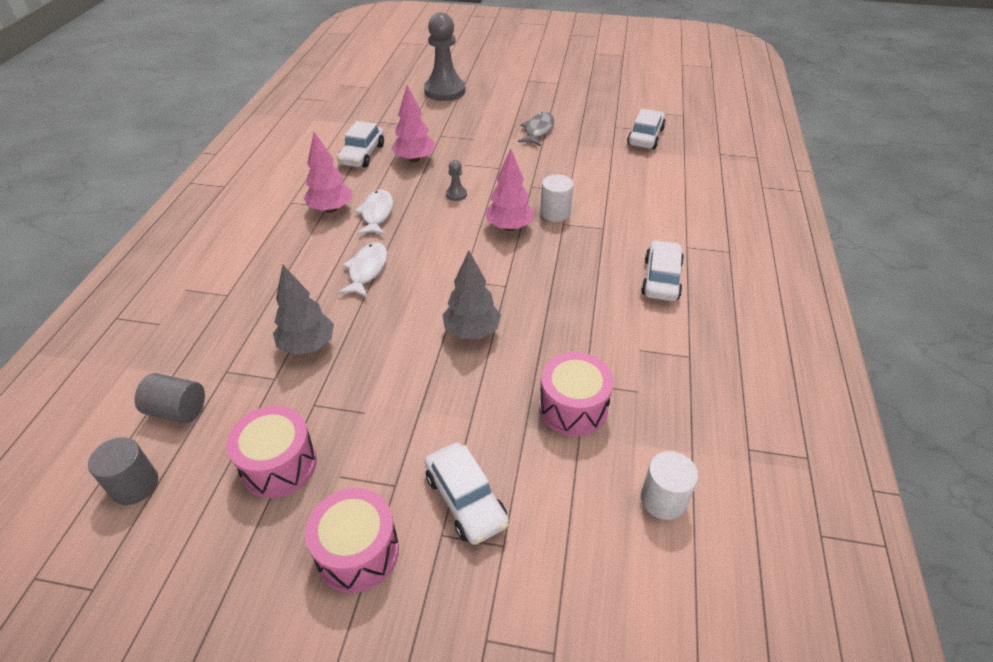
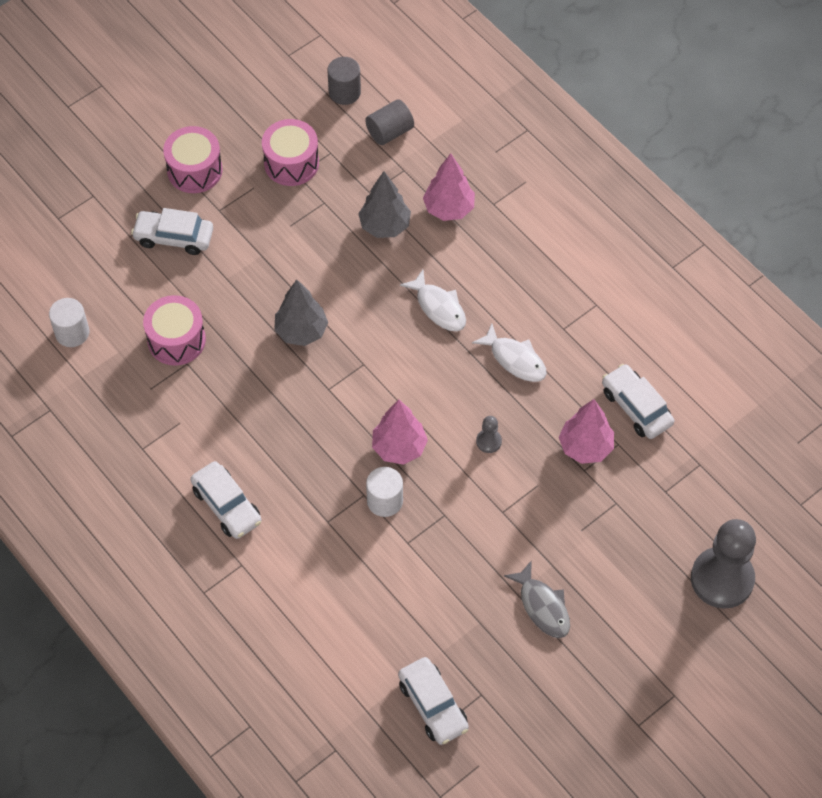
camera: 130 degrees right, 15 degrees up
pink tree [304,132,352,213] -> pink tree moved to [423,153,475,221]

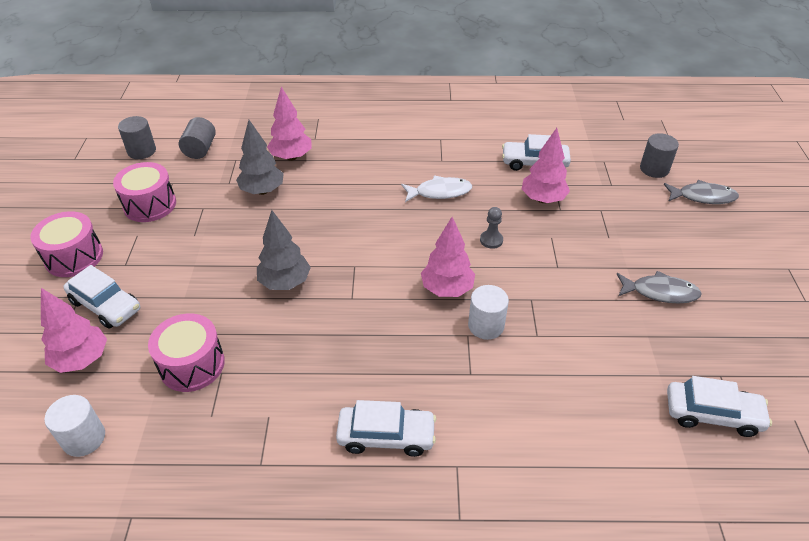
camera: 50 degrees left, 15 degrees down
white car [131,208,213,255] -> white car turned 105 degrees counterclockwise [63,265,140,329]
white fish [400,270,466,331] -> none
grey pawn [691,519,756,609] -> grey fish [664,180,739,204]
none -> pink tree [41,288,107,373]
none -> grey cylinder [640,133,679,178]

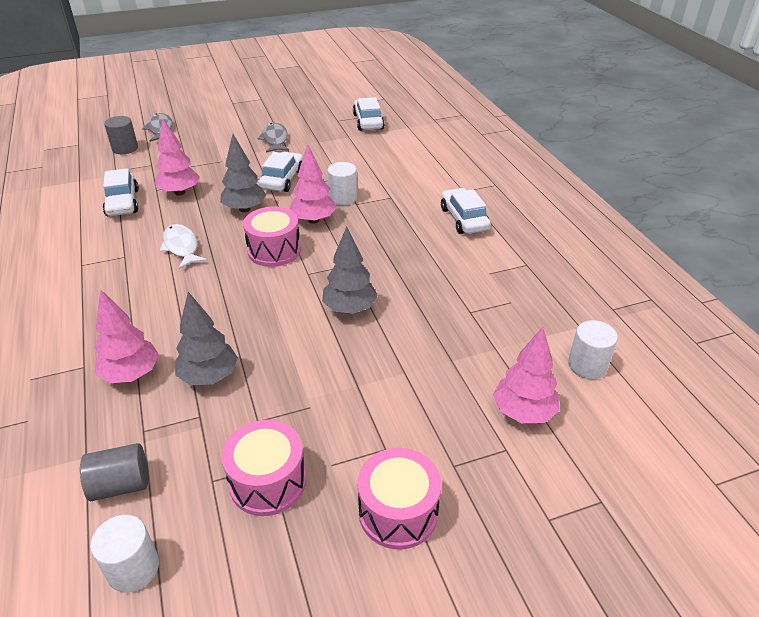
camera: 110 degrees left, 5 degrees down
white car [63,265,140,329] -> white car moved to [259,152,303,192]
grey cylinder [118,116,156,159] -> white cylinder [90,515,159,593]
pink drum [148,313,225,392] -> pink drum moved to [243,207,301,267]
grey pawn [480,207,503,249] -> grey tree [220,134,266,213]

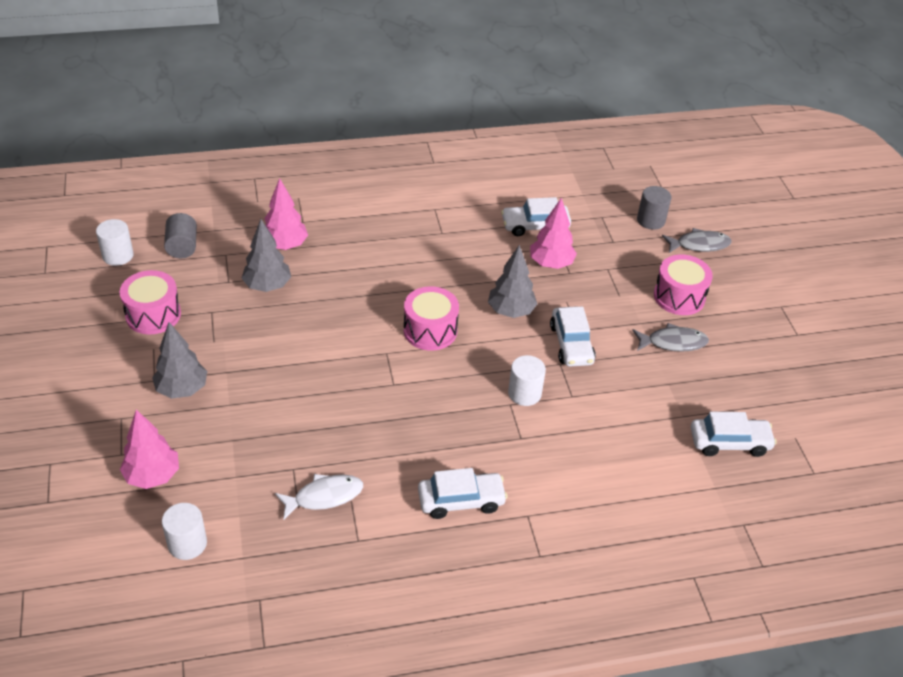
camera: 95 degrees right, 5 degrees up
white fish [159,224,207,269] -> white fish moved to [275,474,363,520]
white car [259,152,303,192] -> white car turned 60 degrees clockwise [550,306,596,367]
pink tree [290,144,337,224] -> none
grey tree [322,227,378,314] -> grey tree moved to [152,322,207,399]
pink drum [358,448,441,550] -> pink drum moved to [654,254,713,315]

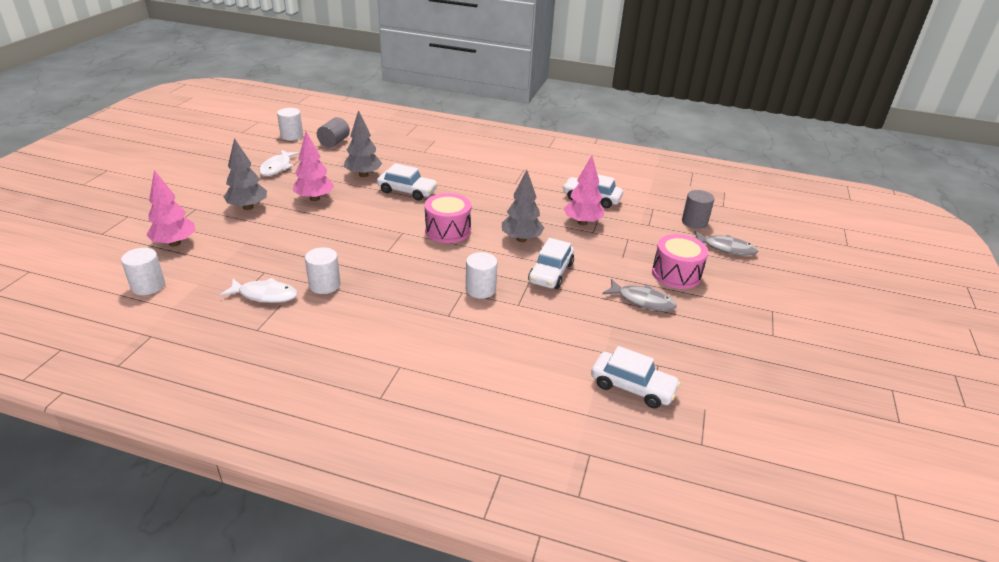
camera: 30 degrees right, 10 degrees down
pink drum [120,270,181,334] -> white fish [259,150,300,176]
pink tree [264,178,308,250] -> pink tree moved to [293,132,334,201]
white car [418,468,508,519] -> white car moved to [377,163,438,201]
none -> white cylinder [305,247,340,294]

